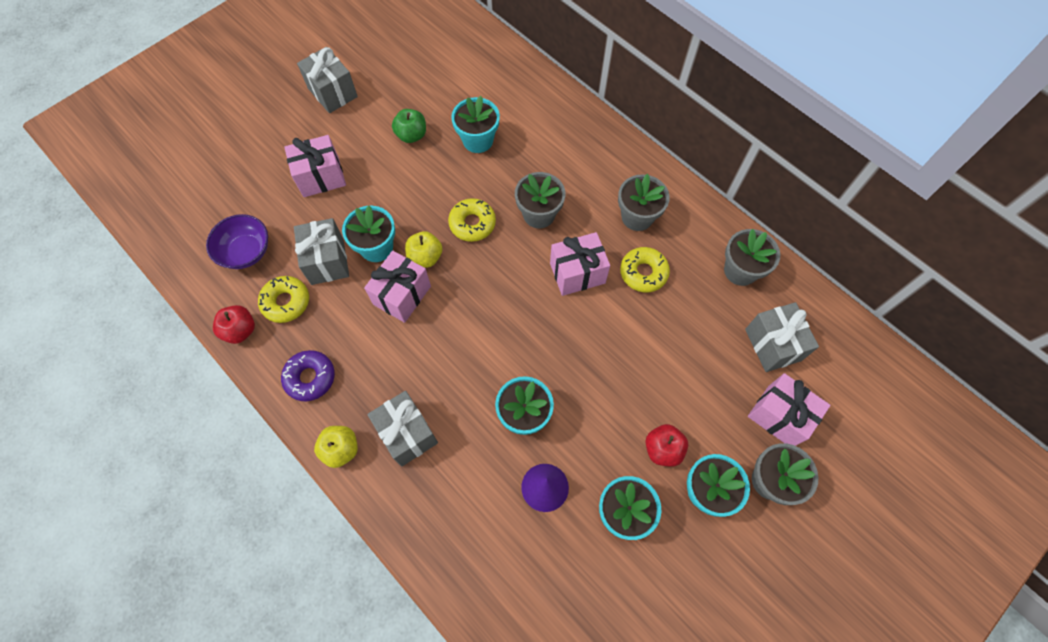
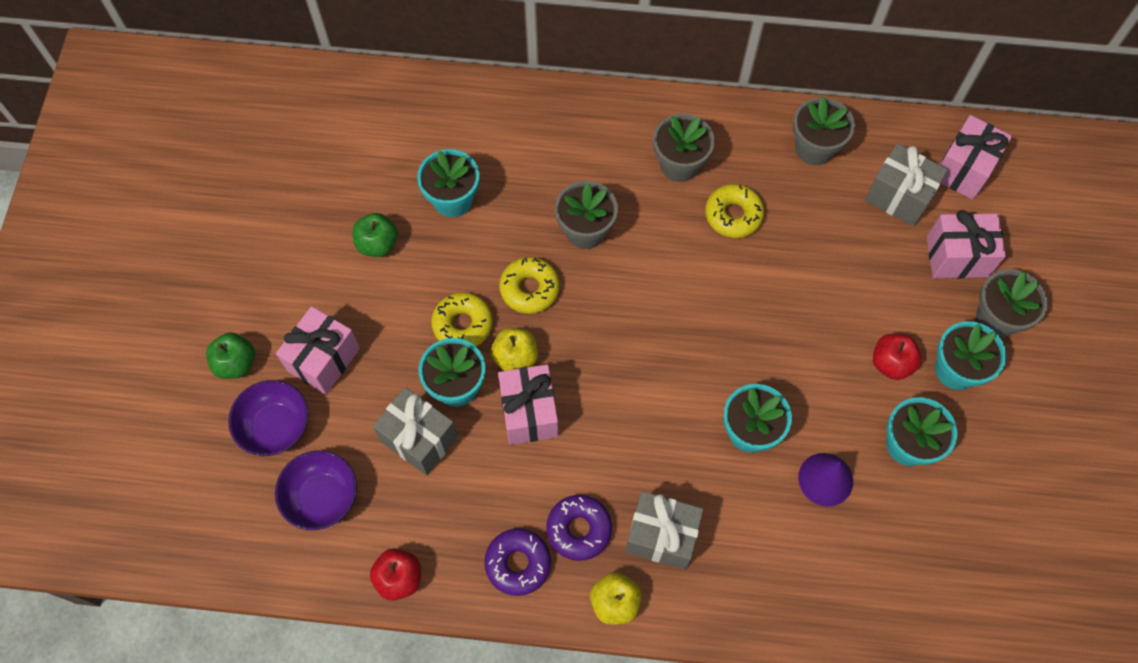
camera: 40 degrees left, 0 degrees up
yellow donut [258,276,309,323] -> yellow donut moved to [431,292,493,347]
grey gift [297,47,358,113] -> none
pink gift [550,232,610,296] -> pink gift moved to [940,115,1012,200]
none -> green apple [206,333,255,379]
none -> purple bowl [228,380,309,456]
none -> purple donut [547,495,612,561]

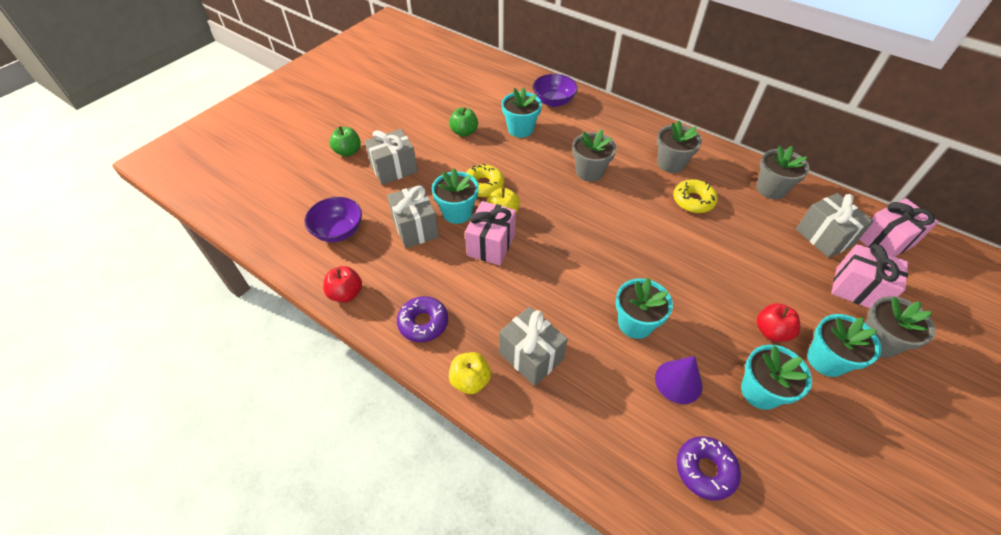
camera: 30 degrees right, 15 degrees down
purple bowl [228,380,309,456] -> purple bowl moved to [533,74,578,107]
pink gift [276,306,360,395] -> grey gift [364,129,418,185]
yellow donut [499,257,560,314] -> none
purple donut [547,495,612,561] -> purple donut moved to [676,436,741,501]

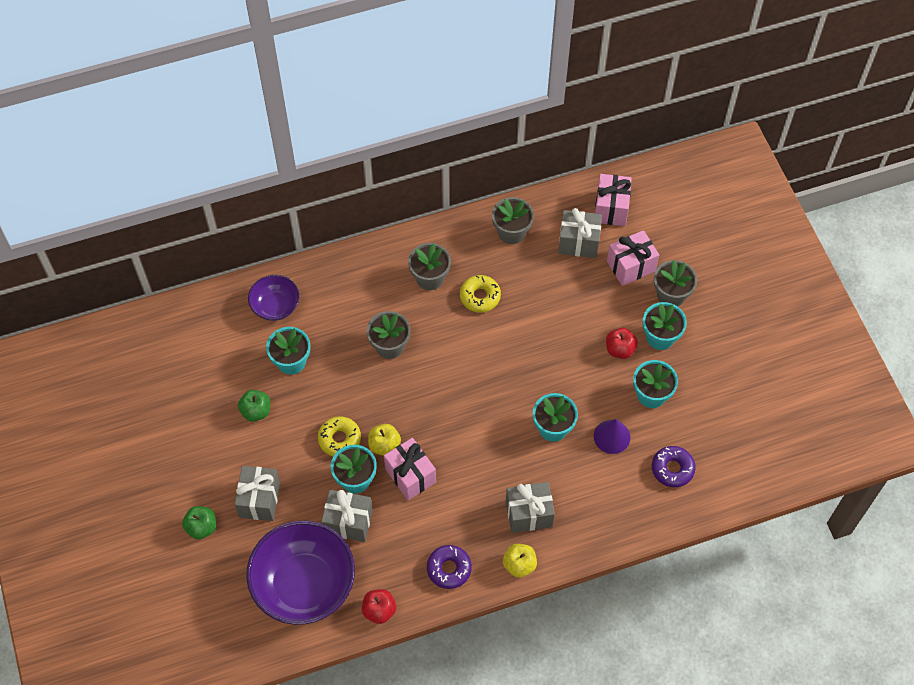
camera: 55 degrees left, 10 degrees up
purple bowl [305,197,362,242] -> purple bowl [246,521,355,625], size x1.90

